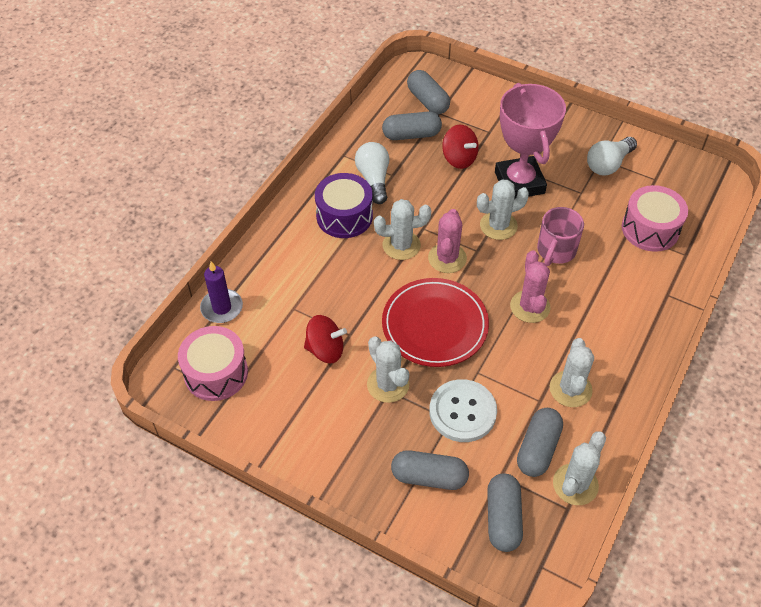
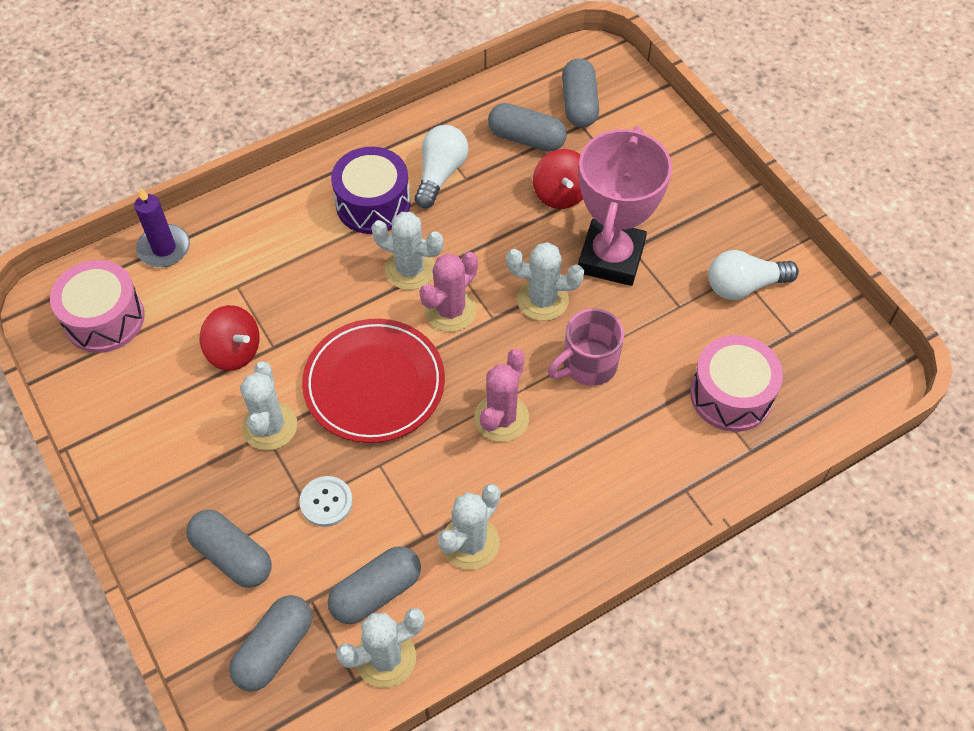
camera: 30 degrees right, 5 degrees up
white button [429,379,497,442] -> white button [299,476,353,527], size x0.59

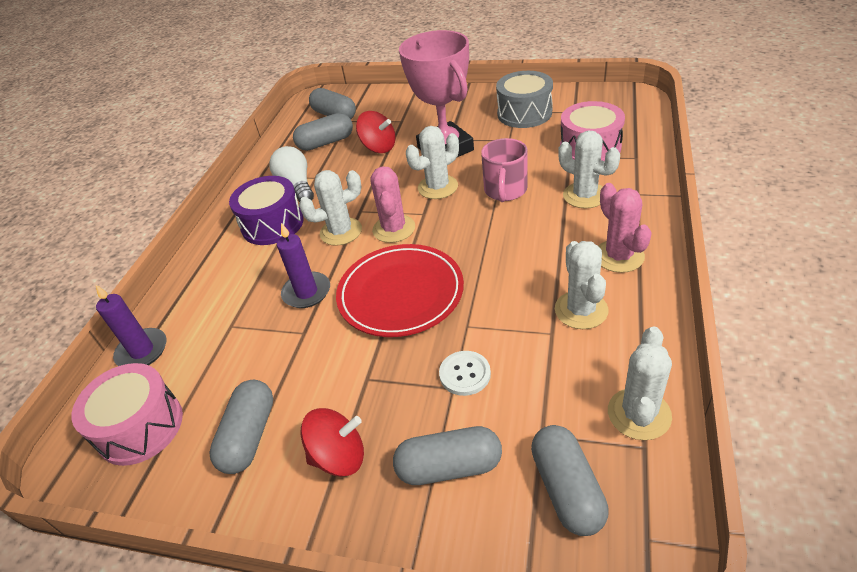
camera: 40 degrees left, 15 degrees down
red spinning top [200,305,260,371] -> red spinning top moved to [300,408,364,477]
white cactus [240,362,297,450] -> white cactus moved to [558,130,620,208]
grey capsule [328,546,421,624] -> grey capsule moved to [209,380,273,474]
pink cactus [474,349,529,442] -> pink cactus moved to [599,183,652,273]
white light bulb [708,250,799,300] -> grey drum [496,71,553,128]
none -> purple candle [277,223,330,308]

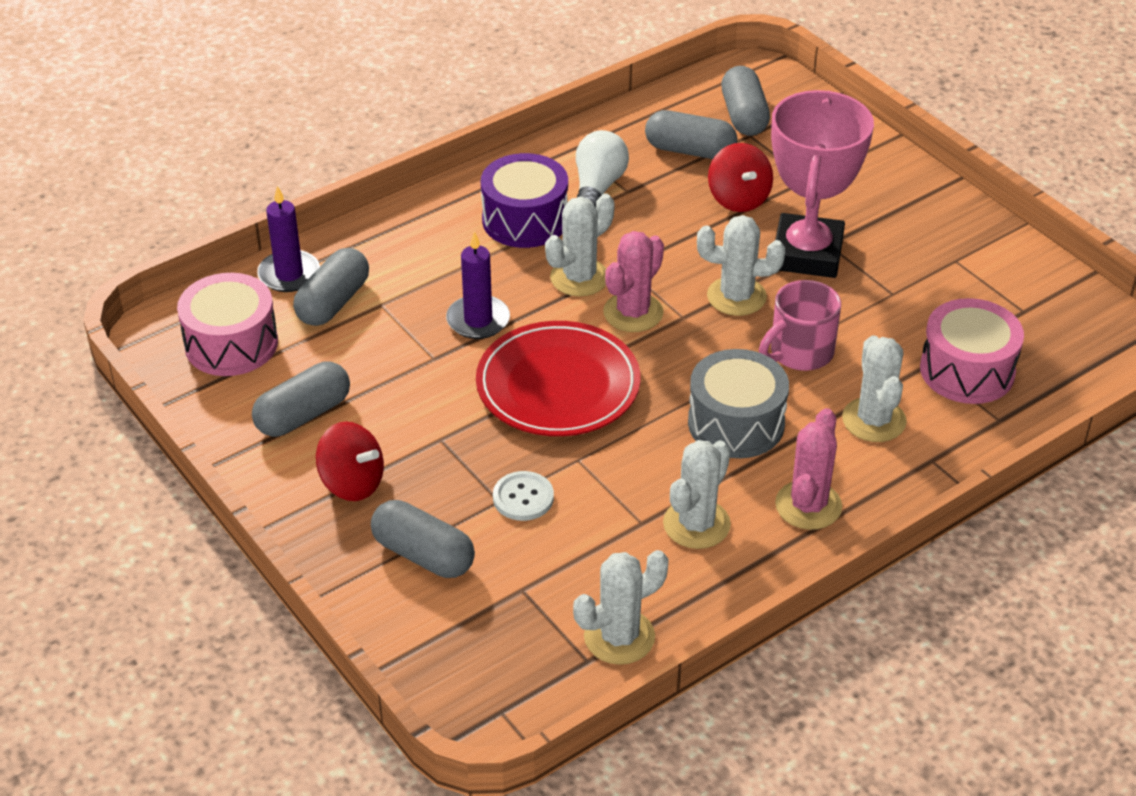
camera: 35 degrees right, 0 degrees up
white cactus [299,170,362,246] -> white cactus turned 60 degrees counterclockwise [545,193,614,297]
grey drum [496,71,553,128] -> grey drum moved to [688,349,789,458]
grey capsule [531,425,609,536] -> grey capsule moved to [293,248,369,326]

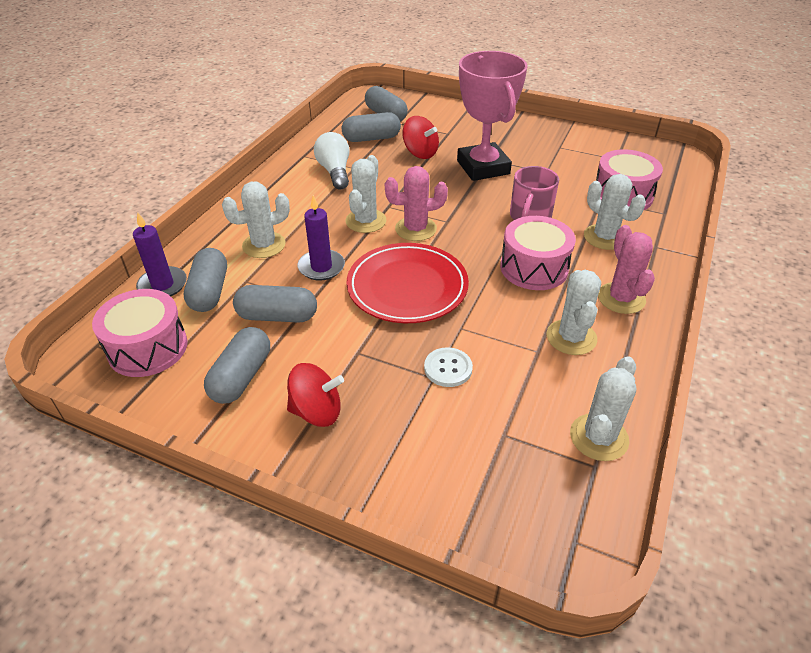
camera: 30 degrees left, 0 degrees up
grey capsule [371,500,475,578] -> grey capsule moved to [233,285,317,323]
purple drum [481,153,568,248] -> none
pink cactus [603,231,664,332] -> pink cactus turned 75 degrees clockwise [385,166,448,241]
grey drum [688,349,789,458] -> pink drum [500,216,576,290]
white cactus [697,215,785,316] -> white cactus moved to [222,182,290,258]

